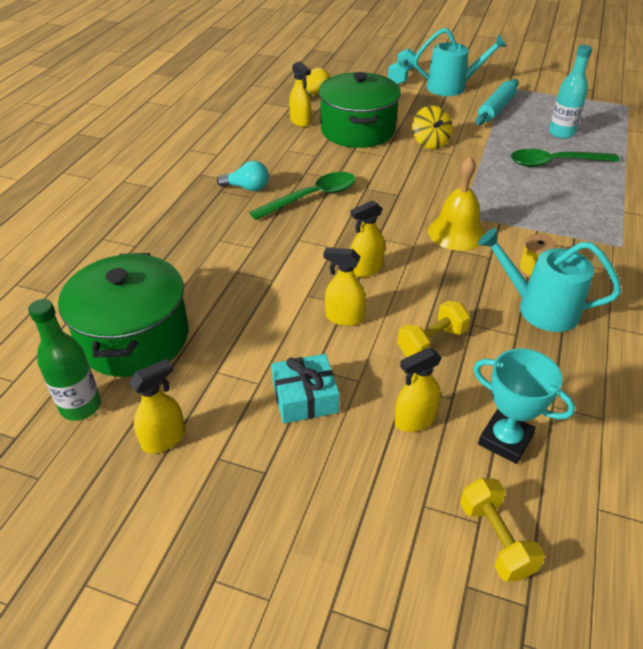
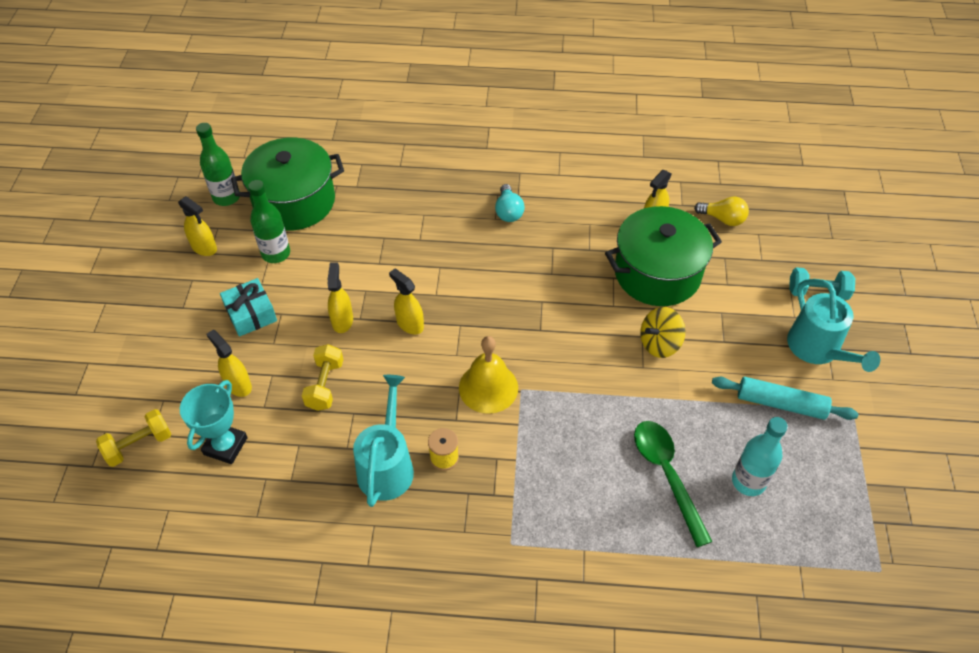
camera: 75 degrees right, 10 degrees up
green spoon [249,172,356,220] -> none
yellow dumbbell [397,301,470,357] -> yellow dumbbell turned 60 degrees clockwise [302,344,344,411]
none -> green bottle [248,180,290,263]

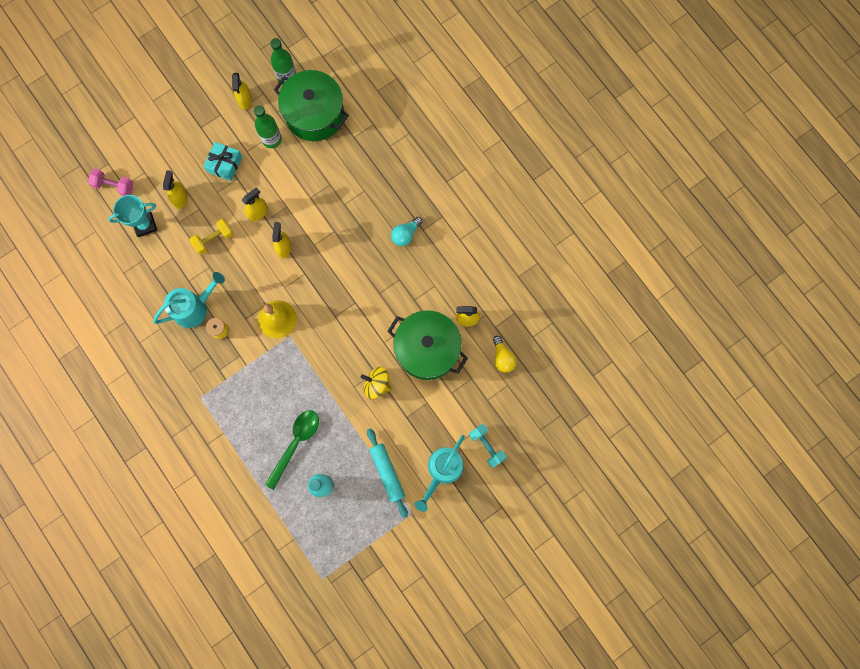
camera: 50 degrees right, 25 degrees up
yellow dumbbell [96,409,171,467] -> pink dumbbell [88,168,133,196]

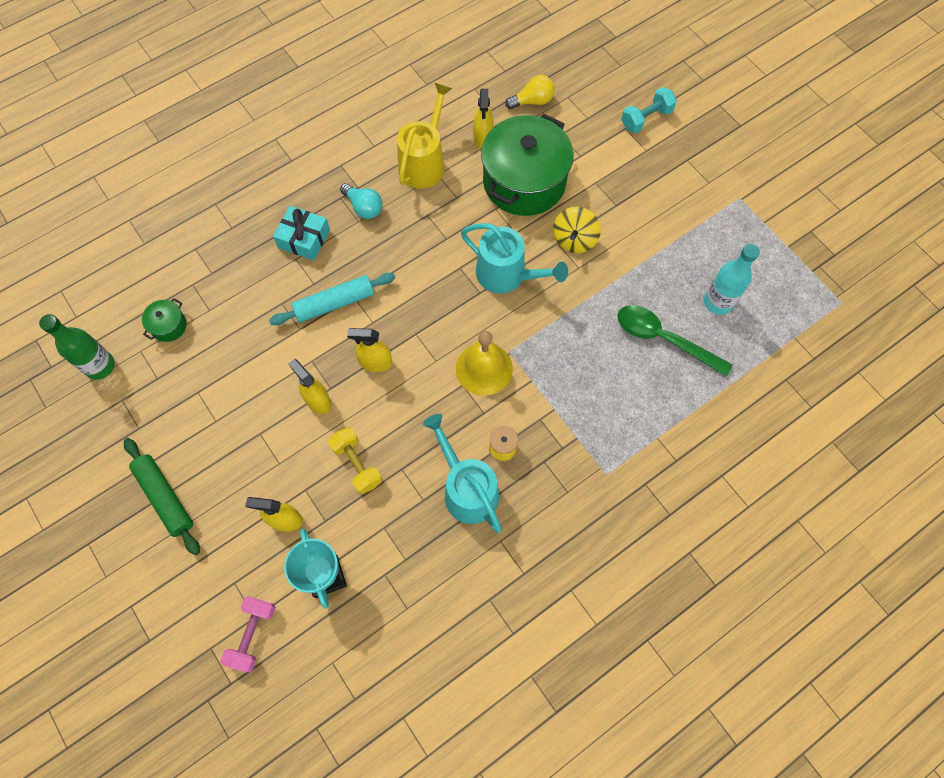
camera: 90 degrees left, 10 degrees down
turquoise gift [203,142,242,181] -> turquoise gift moved to [273,206,330,261]
yellow spray bottle [232,73,252,109] -> none
green bottle [254,105,282,148] -> none
green pot [274,70,349,141] -> green pot [142,298,187,342], size x0.41
turquoise rolling pin [367,428,408,518] -> turquoise rolling pin moved to [269,273,395,325]
turquoise watering can [415,435,465,512] -> turquoise watering can moved to [461,223,568,293]
none -> green rolling pin [124,438,200,555]
none -> yellow watering can [397,83,452,189]

